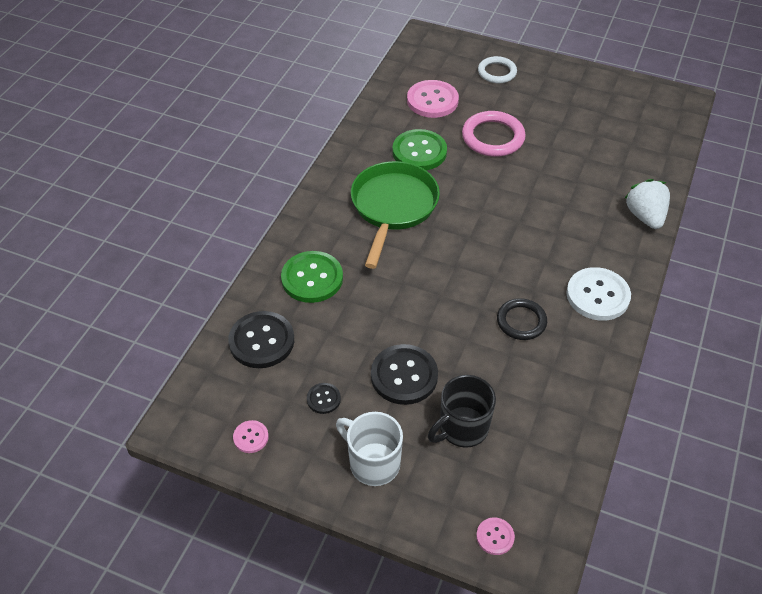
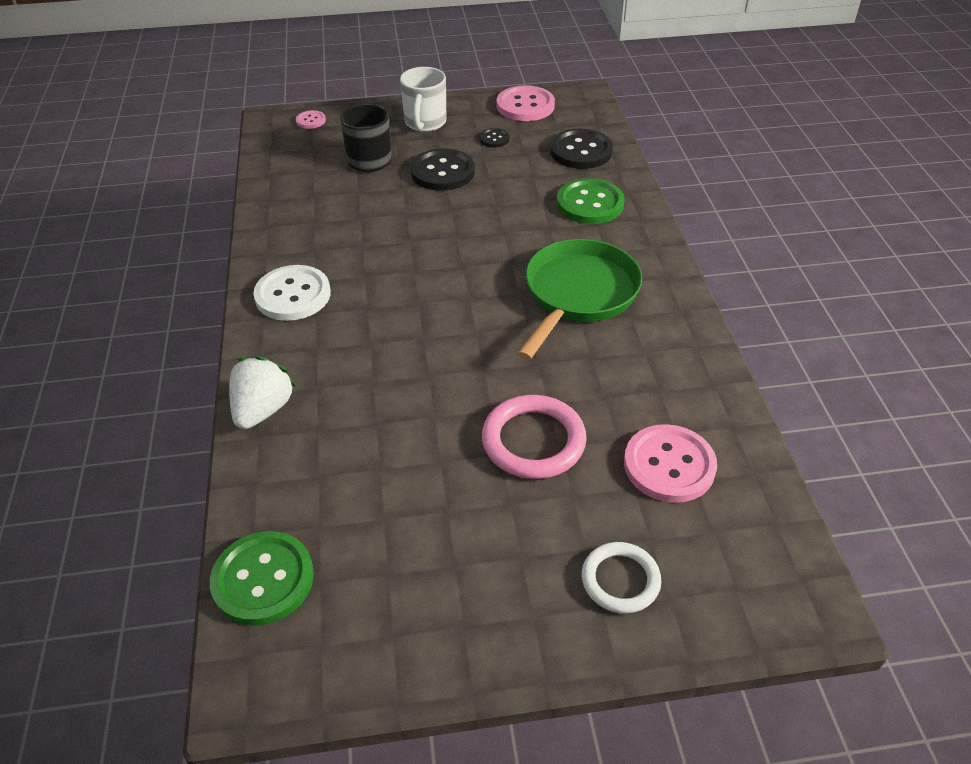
camera: 150 degrees right, 5 degrees down
pink button [233,420,269,453] -> pink button [496,85,555,121], size x2.01
white mug [336,412,403,486] -> white mug turned 90 degrees clockwise [400,67,447,132]
green pan [351,161,440,269] -> green pan turned 135 degrees counterclockwise [517,239,642,360]
green button [392,129,447,170] -> green button moved to [210,531,314,626]
black ring [497,298,547,340] -> none
white strawberry [624,179,670,229] -> white strawberry turned 120 degrees counterclockwise [229,356,296,429]

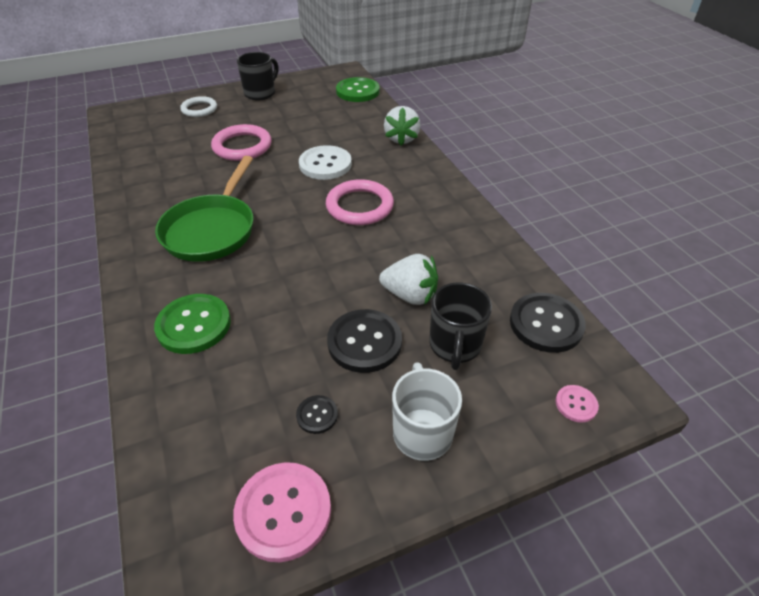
camera: 165 degrees right, 0 degrees up
white button [253,265,331,321] -> white button moved to [299,145,352,180]
black button [550,129,613,169] -> black button moved to [510,293,586,353]
pink button [624,424,717,503] -> none
none -> black mug [237,52,279,101]
none -> pink ring [326,179,394,225]
none -> white strawberry [379,254,438,305]

